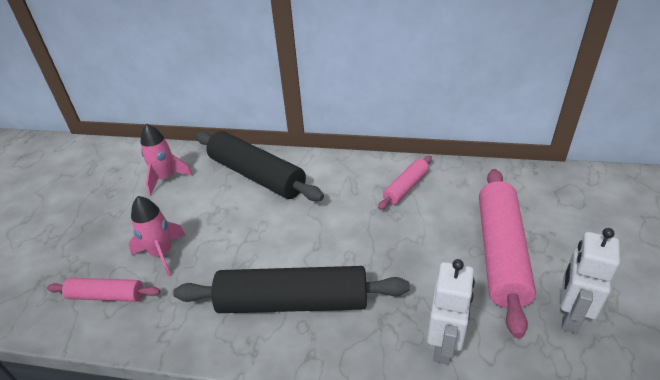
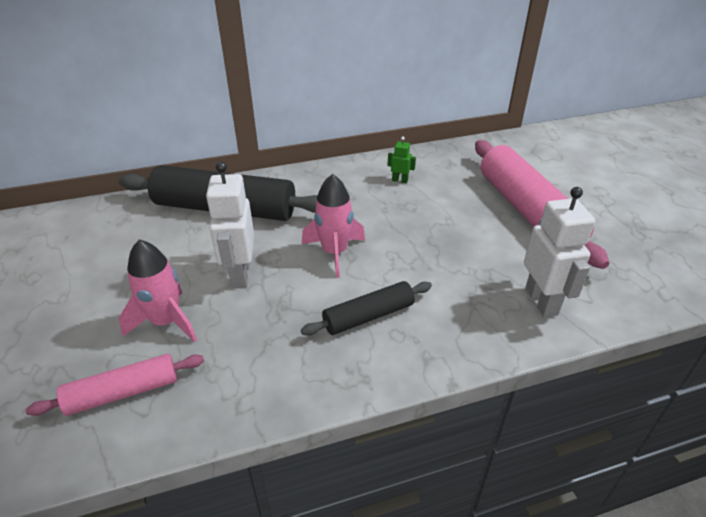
camera: 30 degrees left, 0 degrees up
pink rocket [140,123,193,196] -> pink rocket moved to [302,174,365,278]
black rolling pin [173,266,410,313] -> black rolling pin [301,281,432,336], size x0.52
pink rolling pin [378,156,432,210] -> green robot [387,136,416,183]
white robot [561,228,620,334] -> white robot moved to [206,162,254,287]

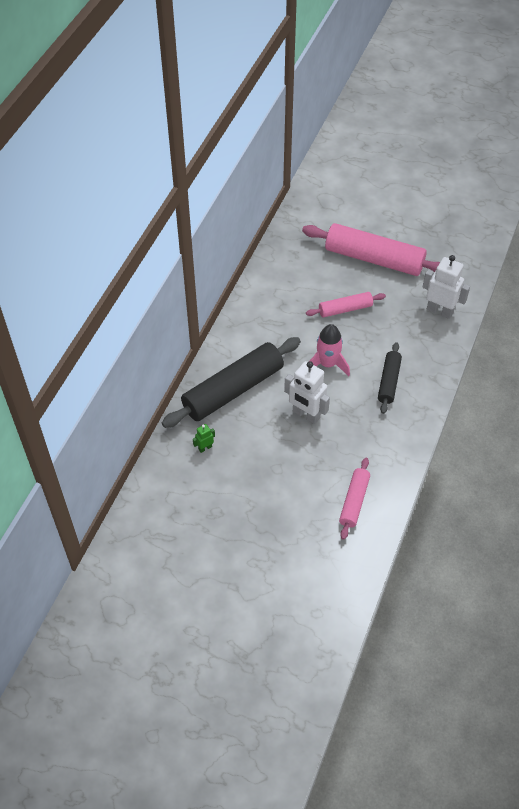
camera: 50 degrees left, 15 degrees up
pink rocket [119,239,197,342] -> none
green robot [387,136,416,183] -> green robot moved to [193,424,215,453]
none -> pink rolling pin [306,292,386,318]

